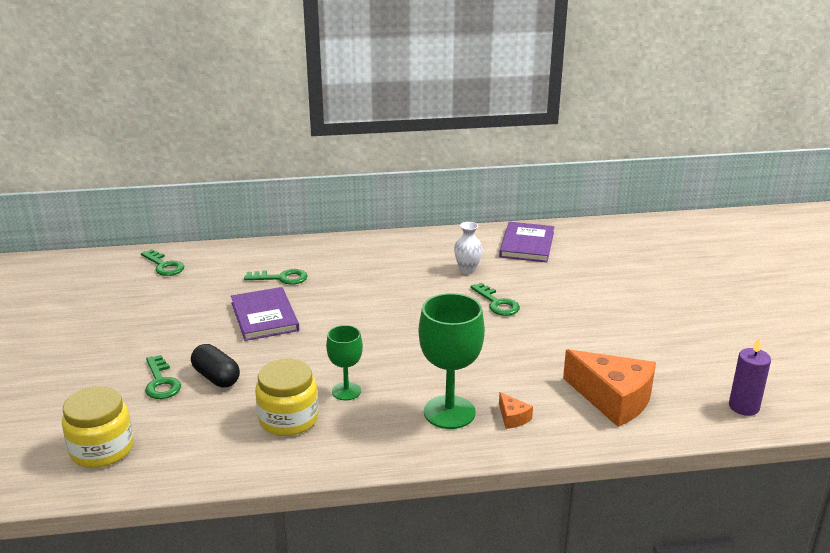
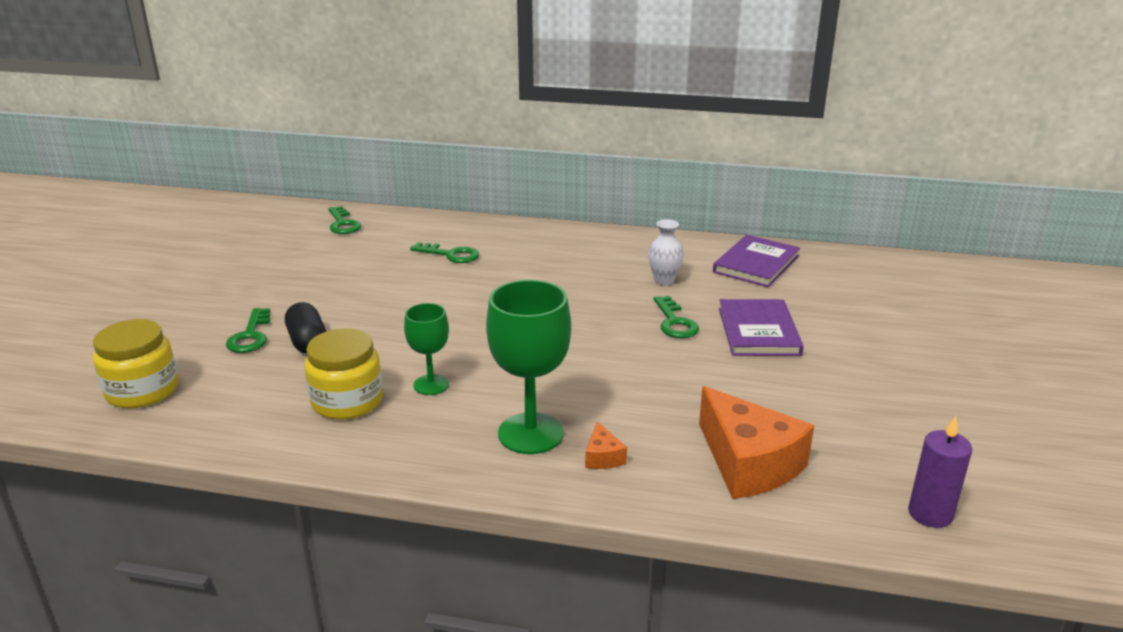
camera: 20 degrees right, 0 degrees up
purple book [231,287,299,341] -> purple book moved to [719,299,804,356]

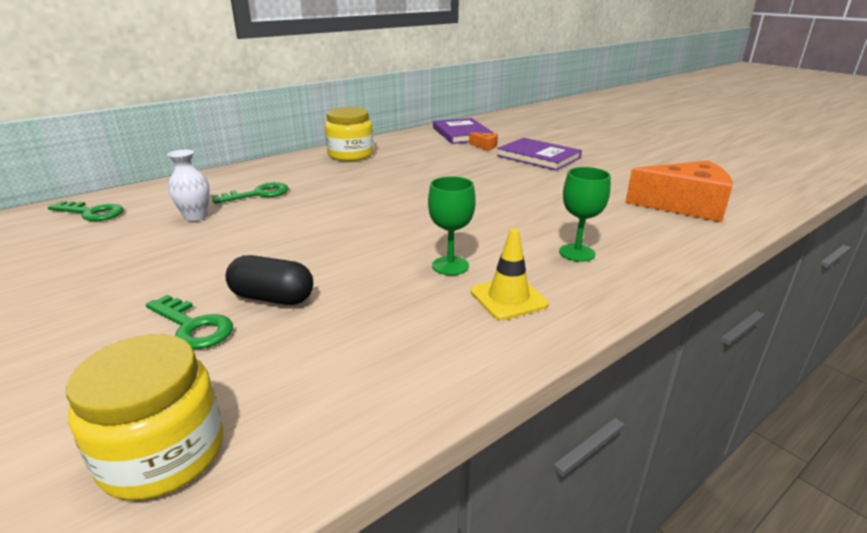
camera: 50 degrees left, 0 degrees up
yellow jar [304,328,383,420] -> yellow jar moved to [325,107,373,161]
green goblet [486,280,571,454] -> green goblet [559,167,611,262], size x0.58
orange cheese [585,421,627,469] -> orange cheese moved to [469,132,498,151]
white vase [648,219,684,285] -> white vase moved to [167,150,210,221]
green key [654,296,699,338] -> none
purple candle [908,416,972,528] -> none
none -> yellow traffic cone [471,229,549,320]

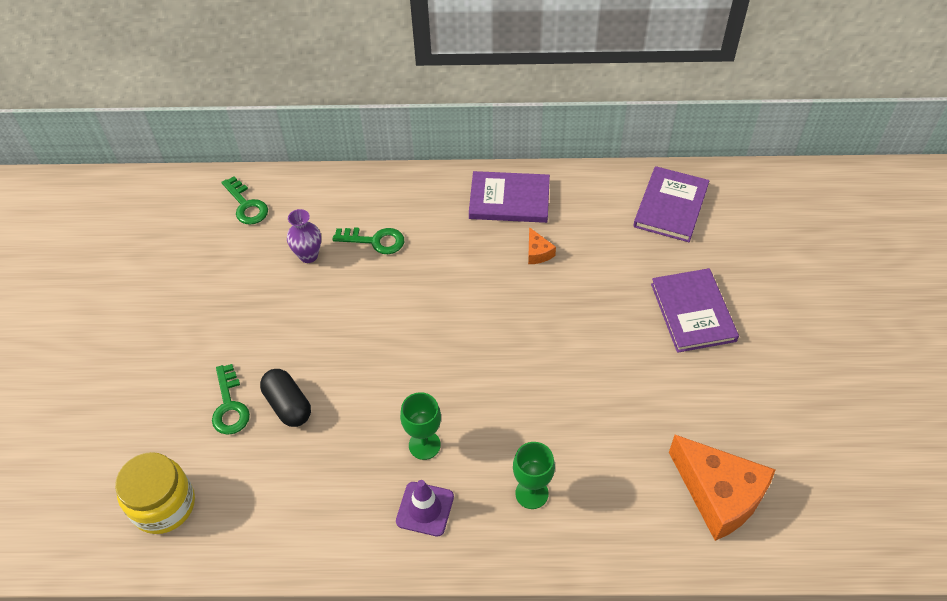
camera: 40 degrees right, 25 degrees up
white vase [167,150,210,221] -> purple vase [287,209,321,263]
yellow jar [325,107,373,161] -> purple book [469,171,550,223]
orange cheese [469,132,498,151] -> orange cheese moved to [528,227,556,264]
yellow traffic cone [471,229,549,320] -> purple traffic cone [396,480,454,536]

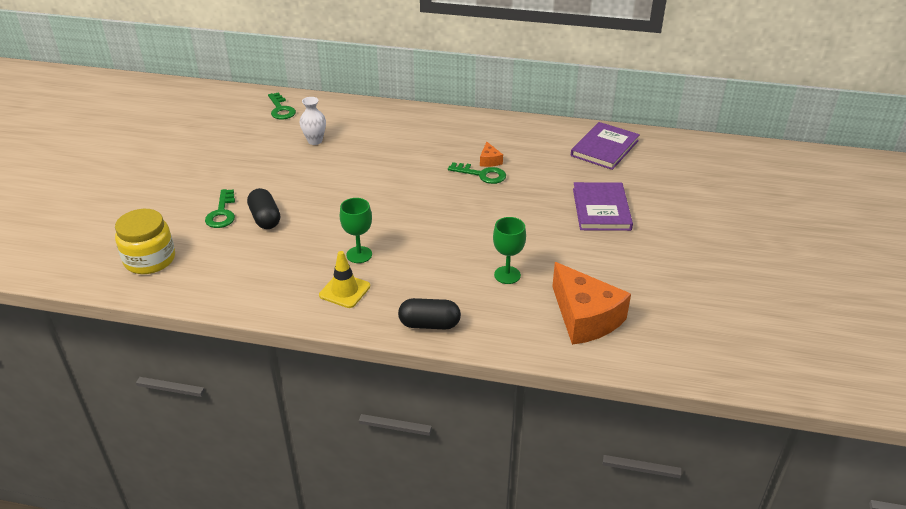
camera: 10 degrees right, 15 degrees down
purple vase [287,209,321,263] -> white vase [300,97,326,145]
green key [332,227,404,254] -> green key moved to [448,162,506,184]
purple traffic cone [396,480,454,536] -> yellow traffic cone [319,251,370,308]
purple book [469,171,550,223] -> none
green goblet [513,442,555,509] -> green goblet moved to [493,217,526,284]
none -> black capsule [398,298,461,329]

